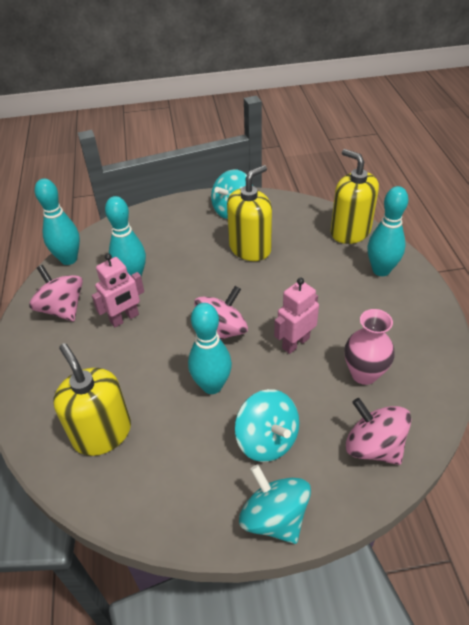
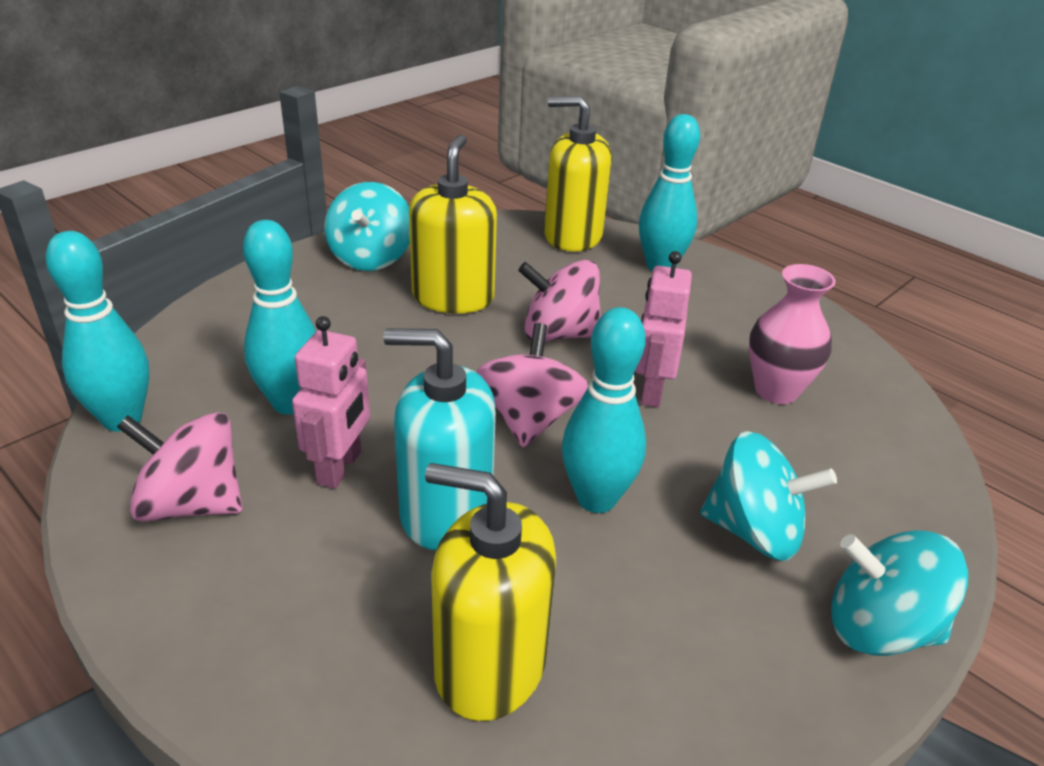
camera: 40 degrees left, 10 degrees down
pink spinning top [346,398,411,465] -> pink spinning top moved to [518,260,601,341]
none -> turquoise soap dispenser [383,328,496,550]

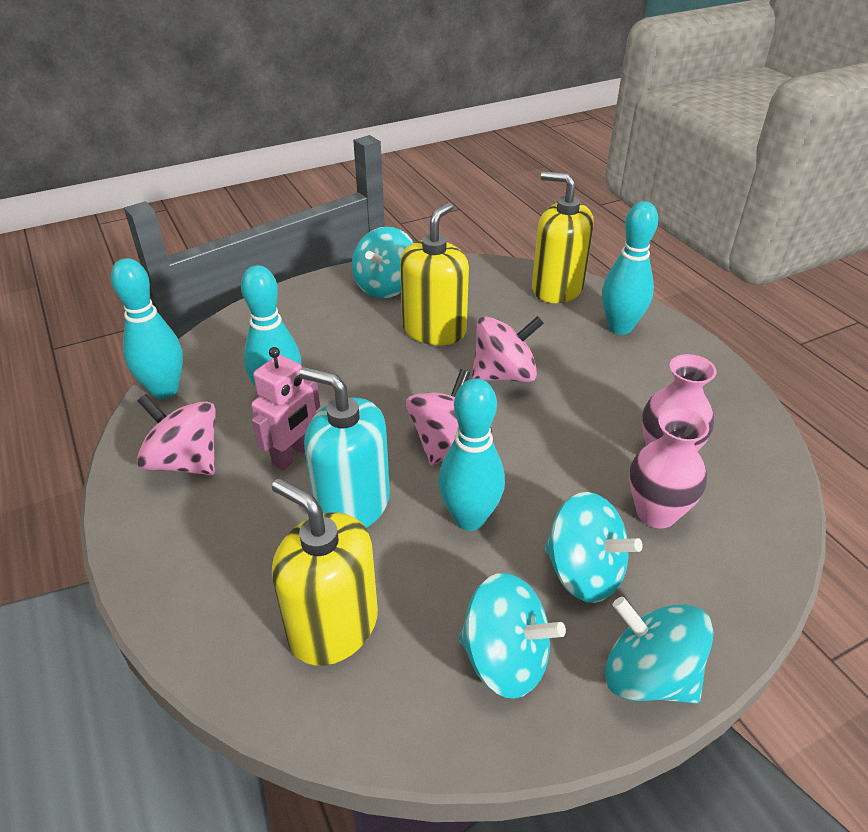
camera: 20 degrees right, 5 degrees up
pink spinning top [518,260,601,341] -> pink spinning top turned 135 degrees clockwise [472,316,544,382]
pink robot [635,251,692,407] -> none
none -> turquoise spinning top [459,573,566,699]
none -> pink vase [629,407,709,528]

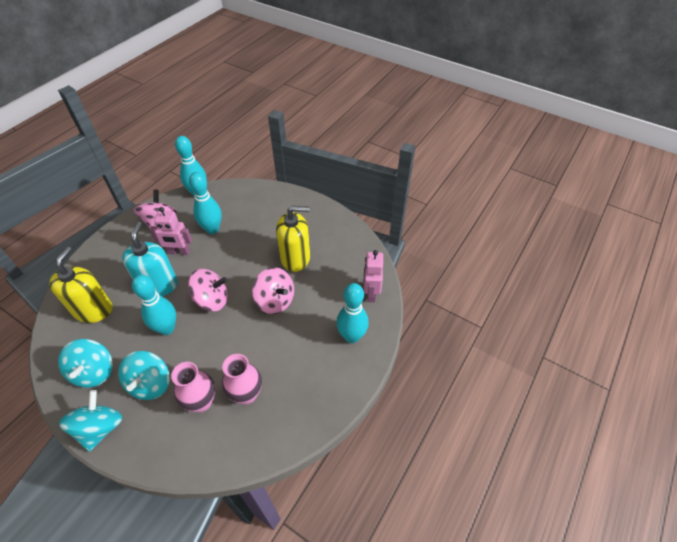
camera: 60 degrees right, 10 degrees up
turquoise spinning top [352,227,413,298] -> none
yellow soap dispenser [532,171,594,303] -> pink robot [364,250,383,302]

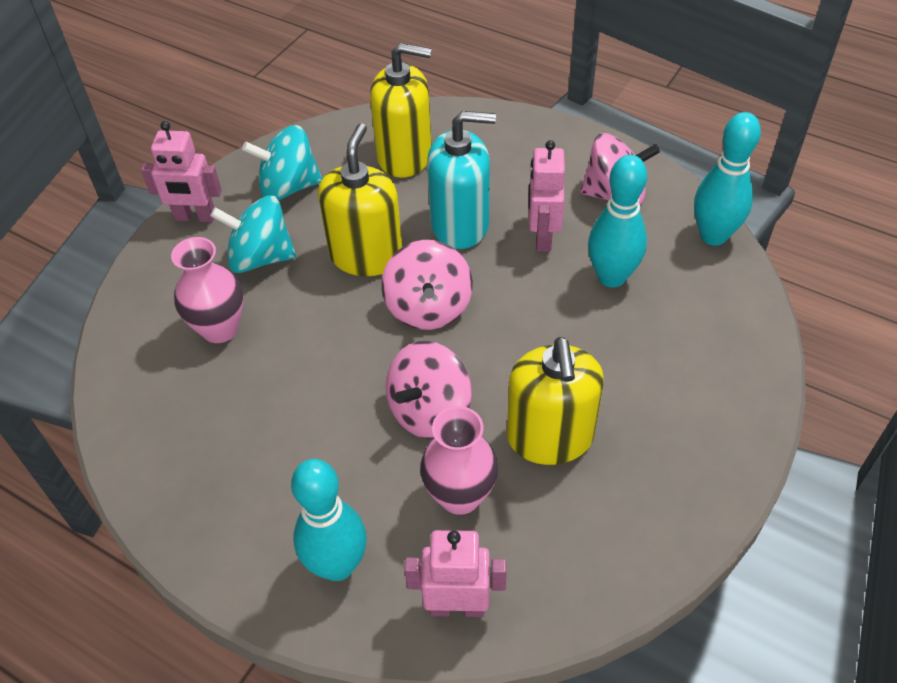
camera: 90 degrees right, 0 degrees up
turquoise spinning top [59,390,122,452] -> pink robot [141,121,222,222]
turquoise bowling pin [132,275,176,335] -> yellow soap dispenser [318,123,402,276]
pink vase [222,354,262,405] -> pink vase moved to [420,406,498,515]

